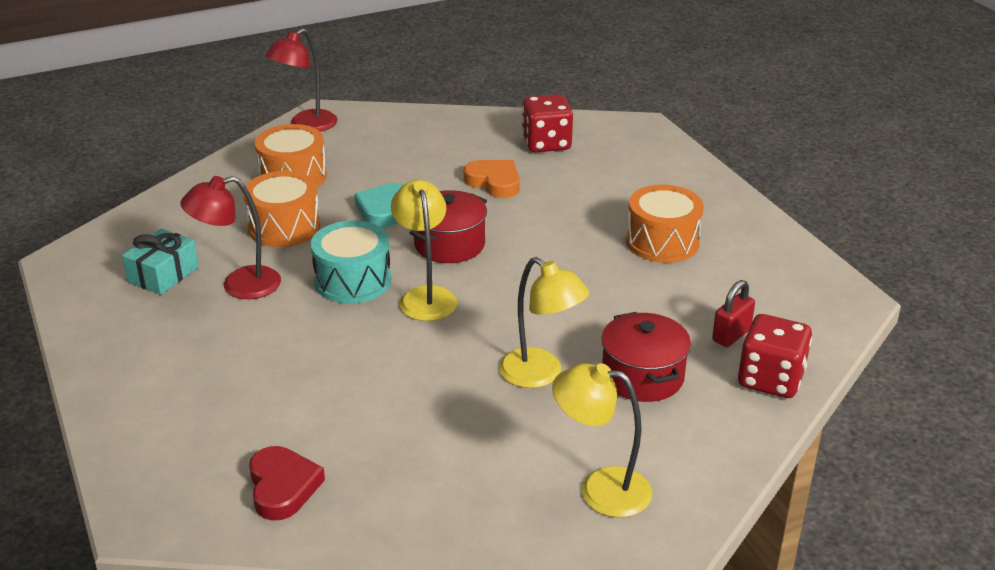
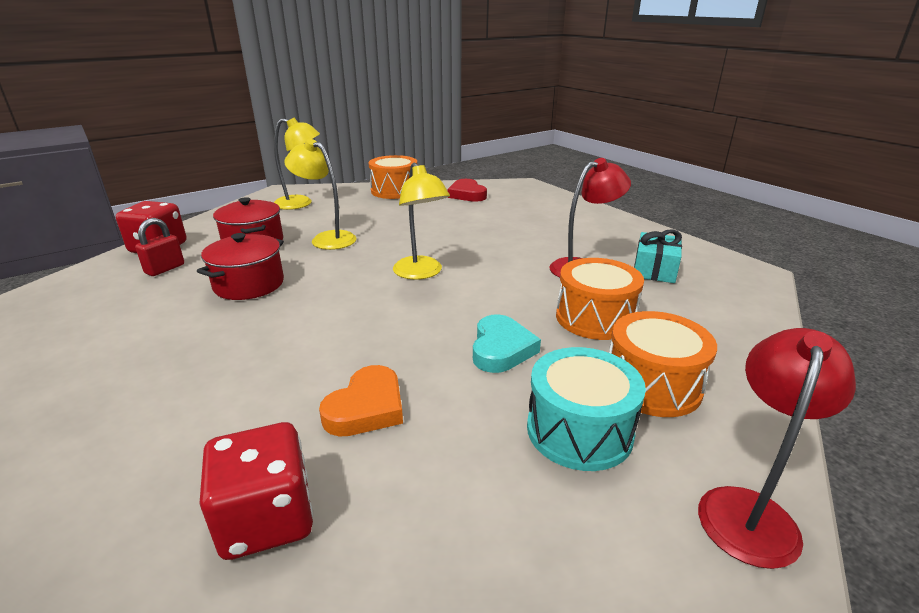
camera: 170 degrees right, 5 degrees down
turquoise drum [311,221,391,304] -> turquoise drum moved to [527,347,646,471]
red pot [409,190,487,263] -> red pot moved to [197,233,284,300]
orange heart [464,160,520,198] -> orange heart turned 90 degrees counterclockwise [319,365,403,436]
orange drum [626,185,704,263] -> orange drum moved to [368,155,417,199]

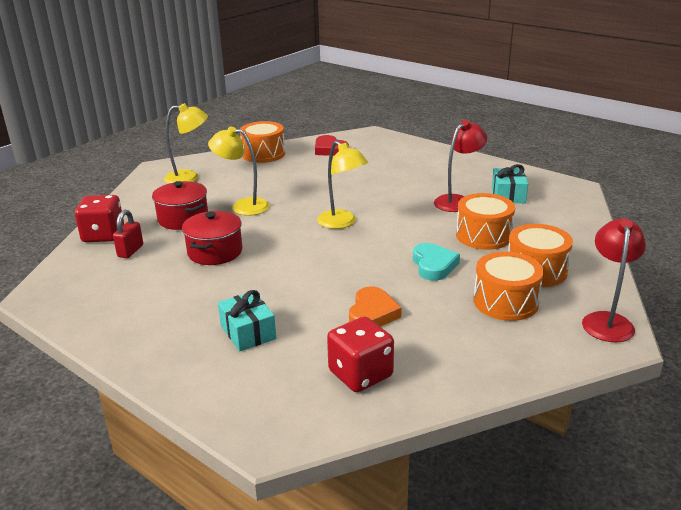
camera: 15 degrees left, 0 degrees up
turquoise drum [527,347,646,471] -> orange drum [473,251,544,321]
none -> turquoise gift [218,290,276,351]

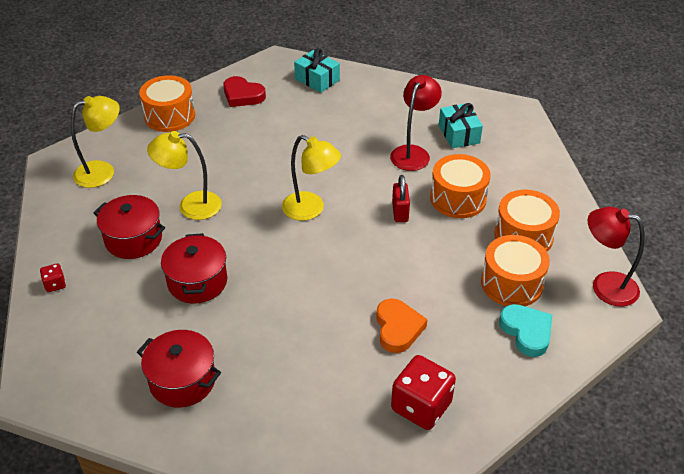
camera: 20 degrees left, 15 degrees up
red dice [75,195,124,242] -> red dice [40,263,66,292], size x0.47
red padlock [113,210,143,258] -> red padlock moved to [392,175,410,222]
turquoise gift [218,290,276,351] -> turquoise gift moved to [294,48,340,93]
turquoise heart [413,243,460,281] -> turquoise heart moved to [499,304,552,357]
red lamp [582,219,646,342] -> red lamp turned 60 degrees counterclockwise [588,207,645,306]
none -> red pot [137,330,221,407]

